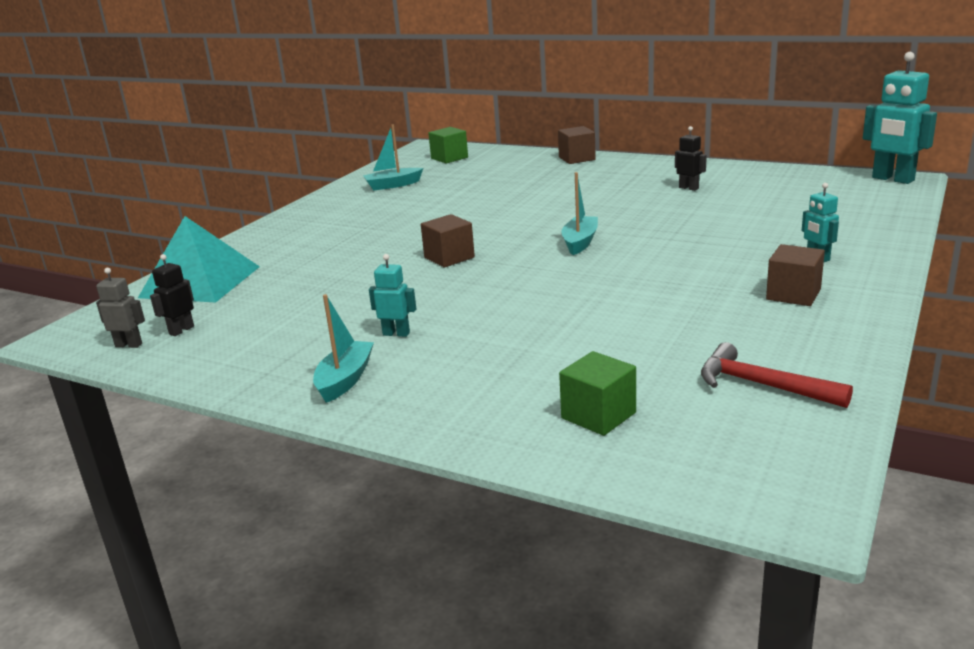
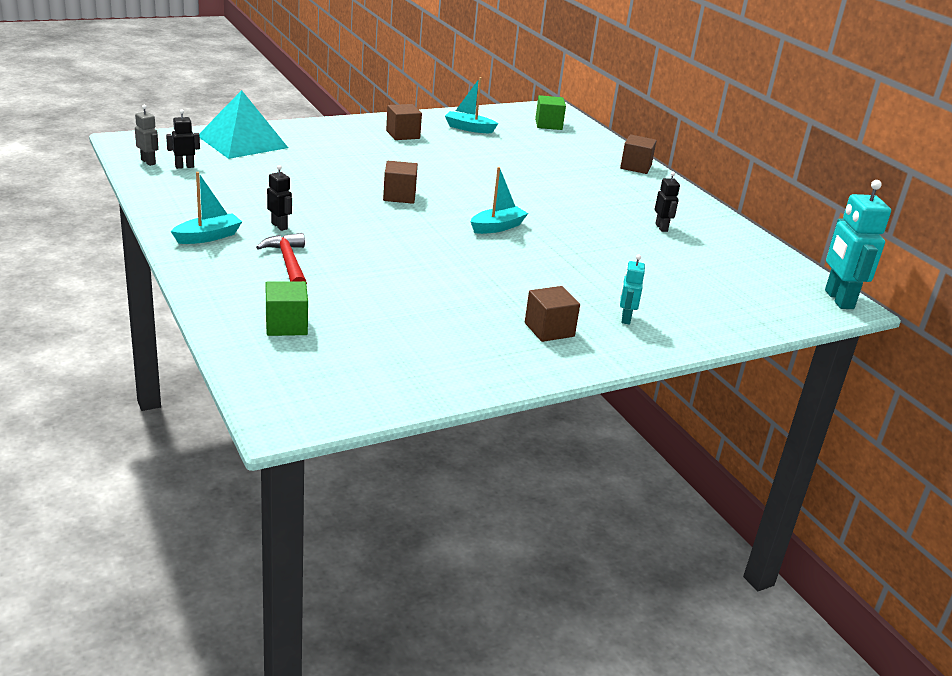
camera: 30 degrees right, 5 degrees up
turquoise robot [369,254,416,337] -> black robot [267,165,292,231]
red hammer [701,342,853,408] -> red hammer moved to [256,233,307,285]
none -> brown cube [386,104,422,140]

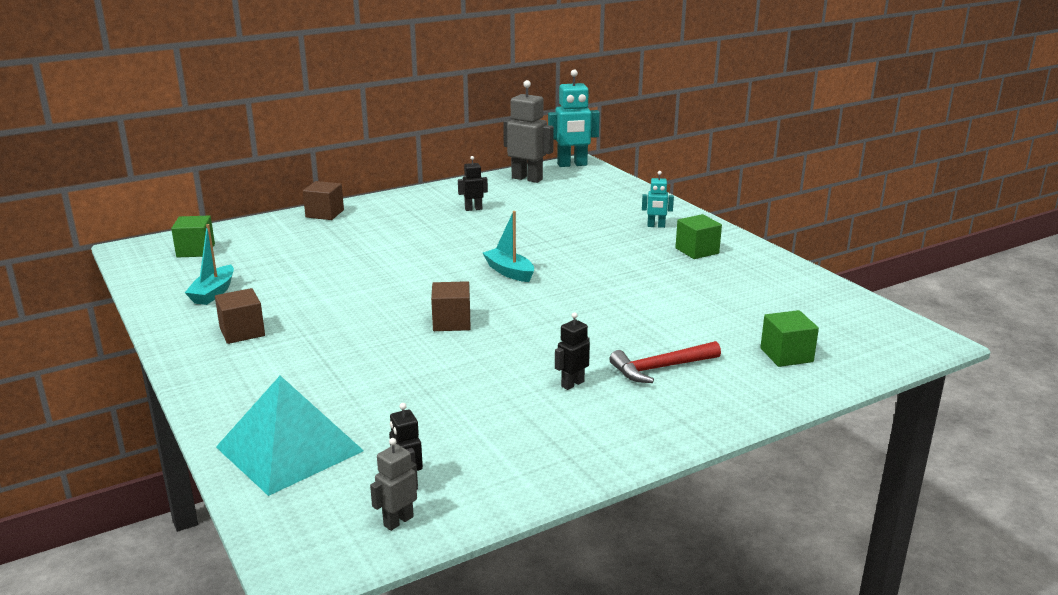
camera: 90 degrees left, 5 degrees down
turquoise boat [171,172,242,244] -> none
brown cube [525,286,580,342] -> green cube [675,214,722,259]
none -> grey robot [503,80,554,183]

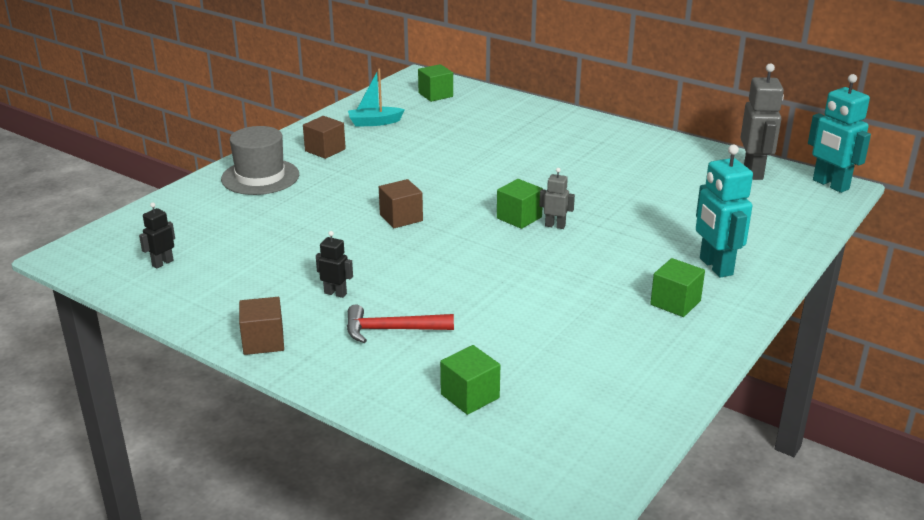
camera: 65 degrees right, 5 degrees up
turquoise pyramid [216,376,364,496] -> none
brown cube [303,181,344,220] -> brown cube moved to [239,297,284,355]
grey robot [370,438,418,531] -> grey robot moved to [539,168,575,229]
black robot [458,156,488,211] -> none
turquoise boat [483,211,534,282] -> green cube [497,179,543,229]
red hammer [609,341,721,383] -> red hammer turned 45 degrees counterclockwise [347,304,454,343]
turquoise robot [642,171,674,228] -> turquoise robot [696,145,753,278], size x1.93
none -> grey hat [221,126,299,195]

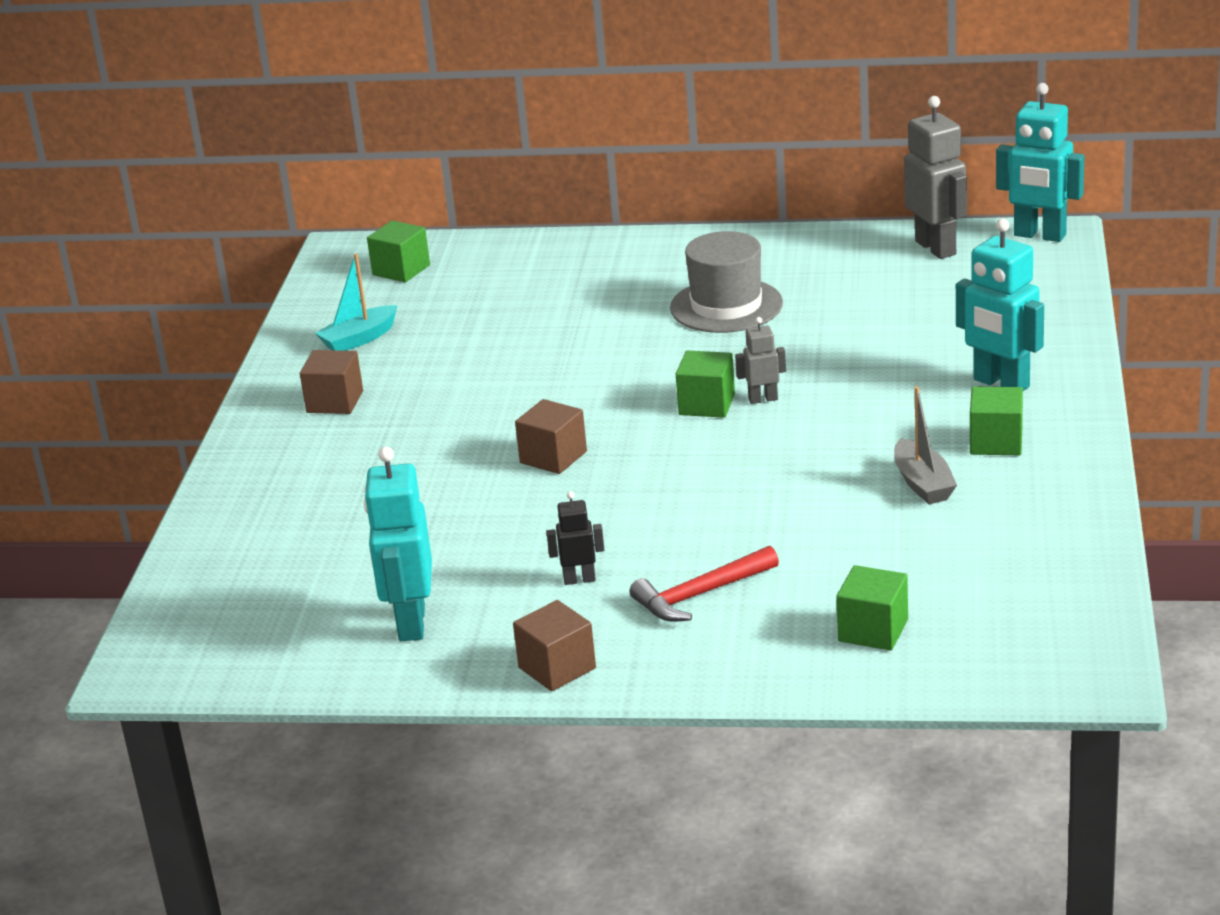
camera: 25 degrees left, 0 degrees up
black robot [139,202,175,269] -> none
grey hat [221,126,299,195] -> grey hat moved to [670,231,783,333]
none -> turquoise robot [364,447,432,641]
none -> grey boat [894,386,957,504]

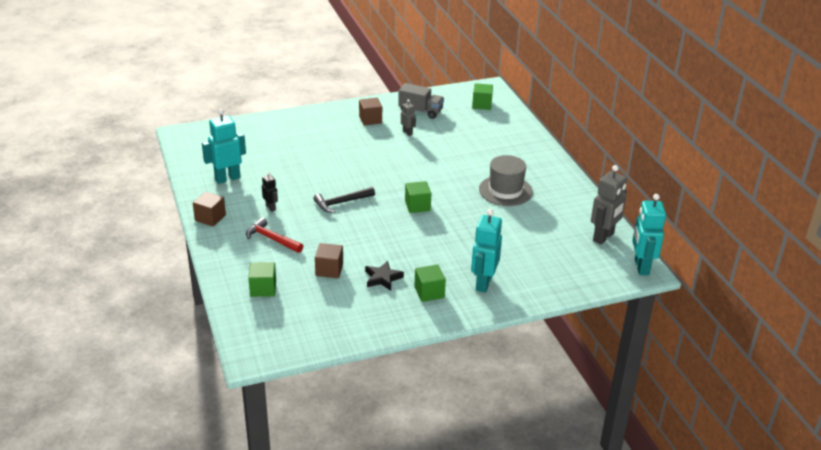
camera: 60 degrees right, 5 degrees up
turquoise boat [315,253,398,351] -> grey truck [398,83,444,119]
brown cube [515,399,587,474] -> brown cube moved to [315,243,343,278]
grey robot [735,317,786,404] -> grey robot moved to [401,99,416,136]
grey boat [894,386,957,504] -> black star [365,261,404,291]
none -> black hammer [313,187,375,213]

